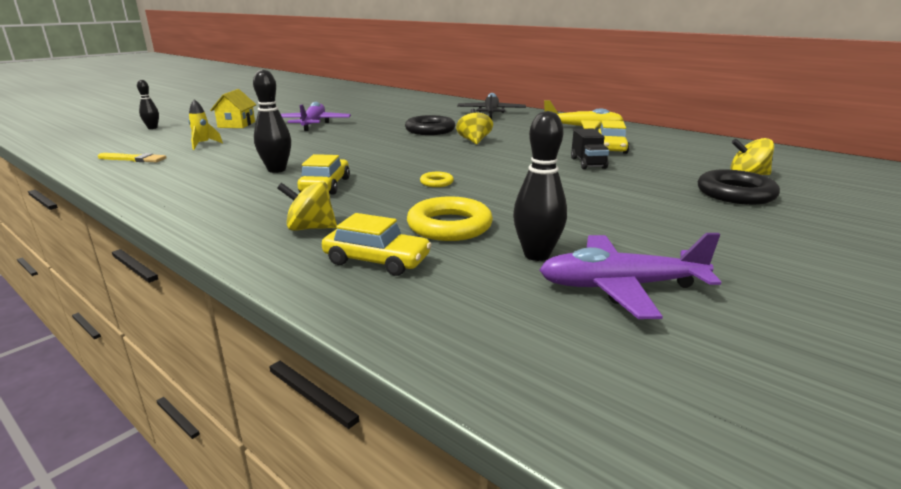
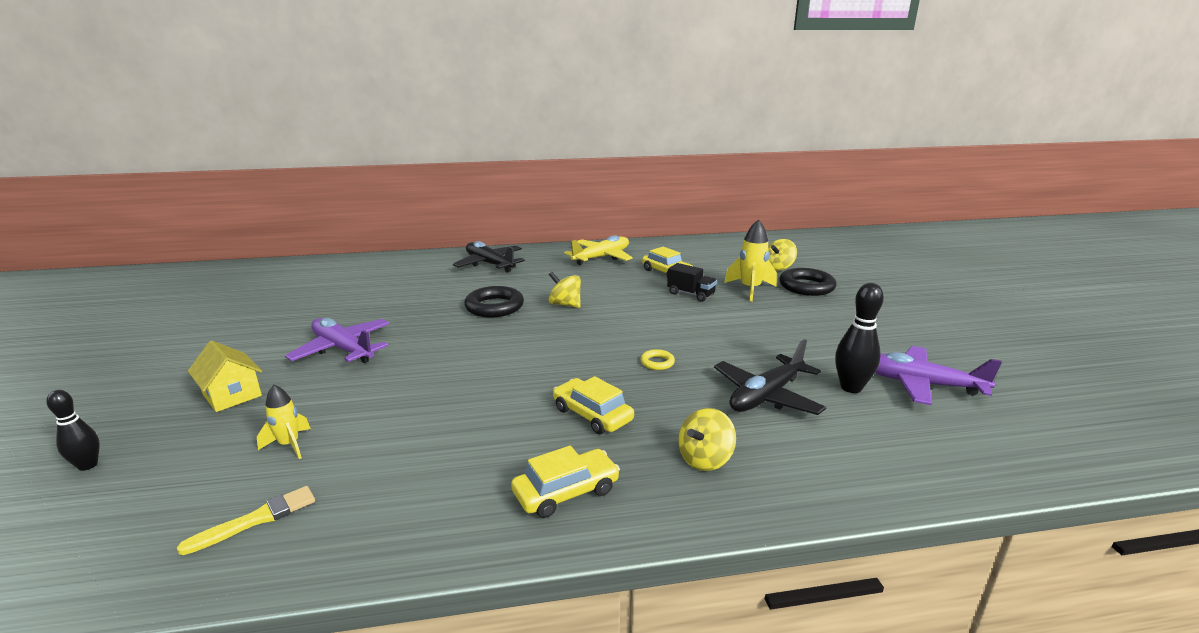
camera: 50 degrees left, 0 degrees up
black bowling pin [253,69,291,173] -> none
yellow car [322,213,432,276] -> yellow car moved to [511,446,620,518]
yellow ring [407,196,493,241] -> black plane [714,339,826,415]
purple plane [539,233,721,319] -> purple plane turned 75 degrees clockwise [875,346,1002,405]
none -> yellow rocket [724,219,777,302]

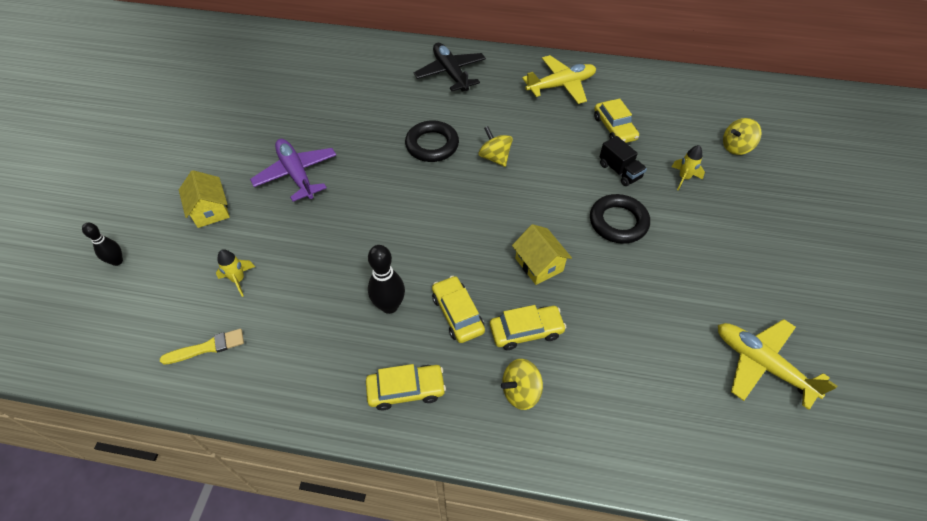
camera: 20 degrees right, 30 degrees up
yellow ring [640,349,675,370] -> yellow house [512,224,572,285]
black plane [714,339,826,415] -> none
yellow rocket [724,219,777,302] -> yellow rocket [672,145,705,191], size x0.62
black ring [779,268,837,296] -> black ring moved to [590,194,650,244]
black bowling pin [835,283,884,393] -> black bowling pin moved to [368,245,405,314]
purple plane [875,346,1002,405] -> yellow plane [718,319,837,410]
none -> yellow car [490,305,566,350]

